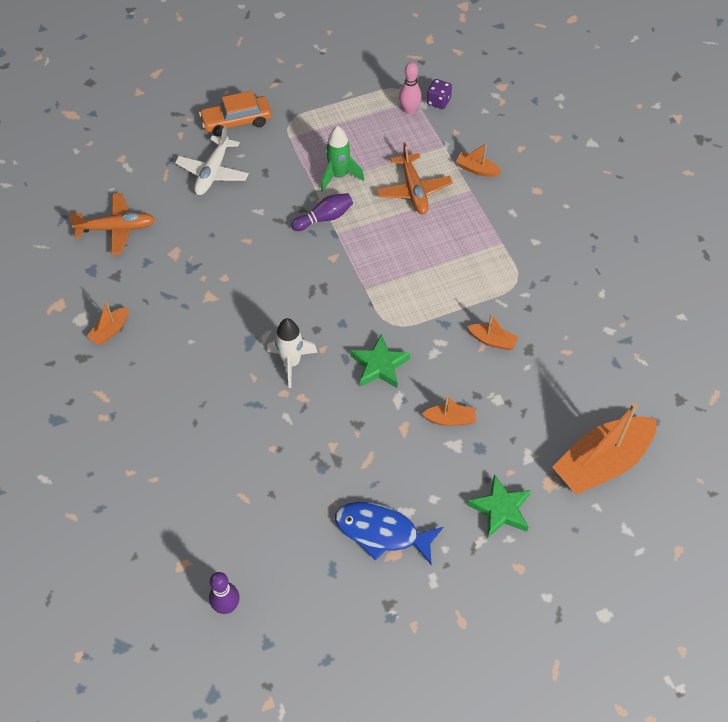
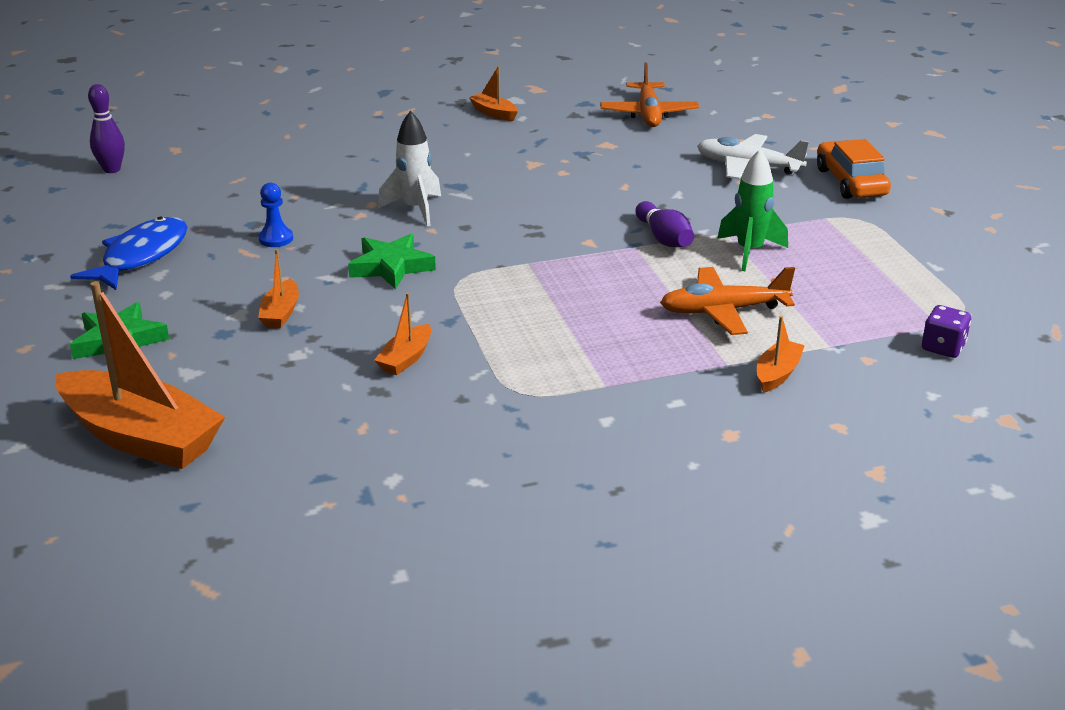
camera: 95 degrees right, 25 degrees down
pink bowling pin [399,62,421,114] -> none
orange boat [552,403,657,494] -> orange boat turned 150 degrees clockwise [56,281,225,469]
none -> blue pawn [258,183,293,247]

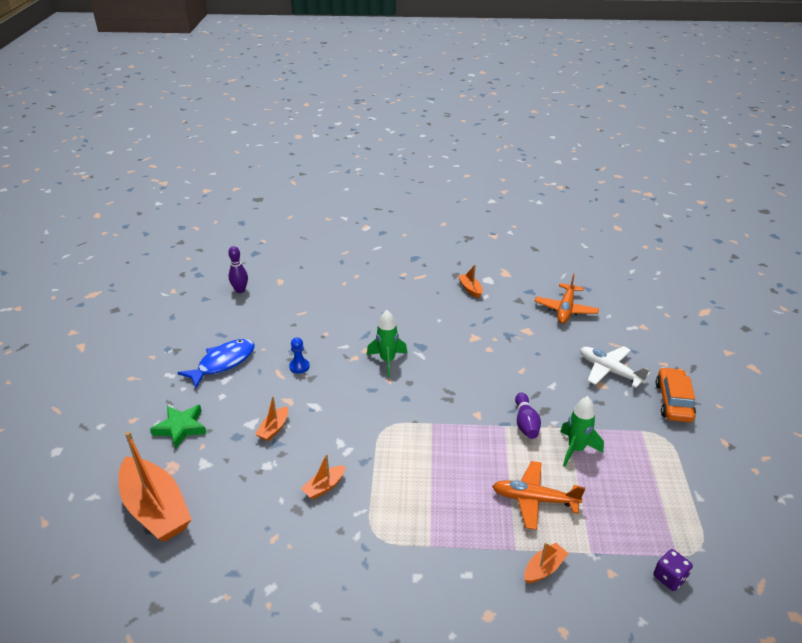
camera: 20 degrees right, 5 degrees up
green star [348,234,436,289] -> none
white rocket [378,111,441,226] -> green rocket [367,310,407,377]

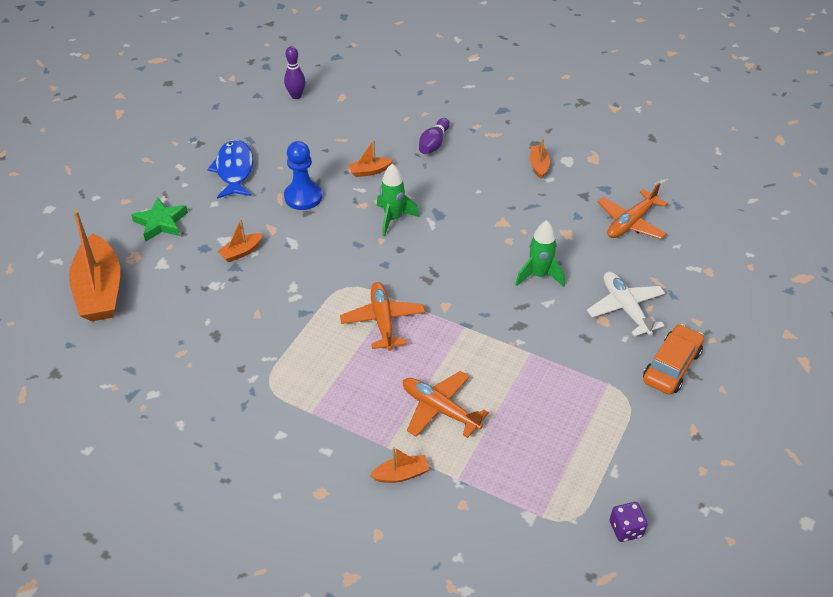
camera: 25 degrees right, 10 degrees up
blue fish [177,339,255,388] -> blue fish turned 75 degrees counterclockwise [207,139,253,199]
blue pawn [289,337,310,374] -> blue pawn [284,141,322,210], size x1.73
orange boat [301,454,346,499] -> orange boat moved to [348,140,393,177]
purple bowling pin [515,393,541,439] -> purple bowling pin moved to [419,118,450,154]
green rocket [560,396,604,467] -> green rocket moved to [515,220,565,287]
purple dice [654,549,693,591] -> purple dice moved to [610,502,648,542]
none -> orange plane [340,282,425,351]

